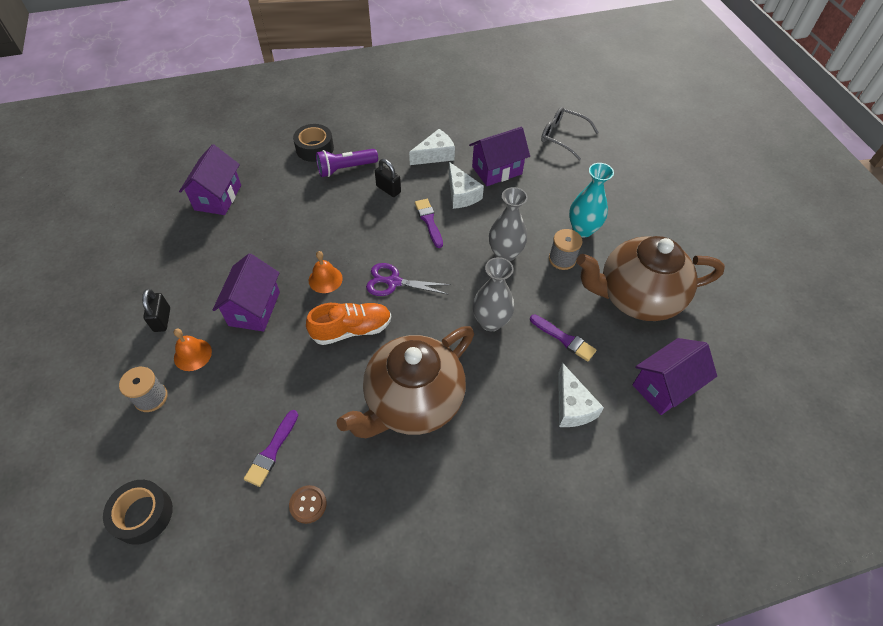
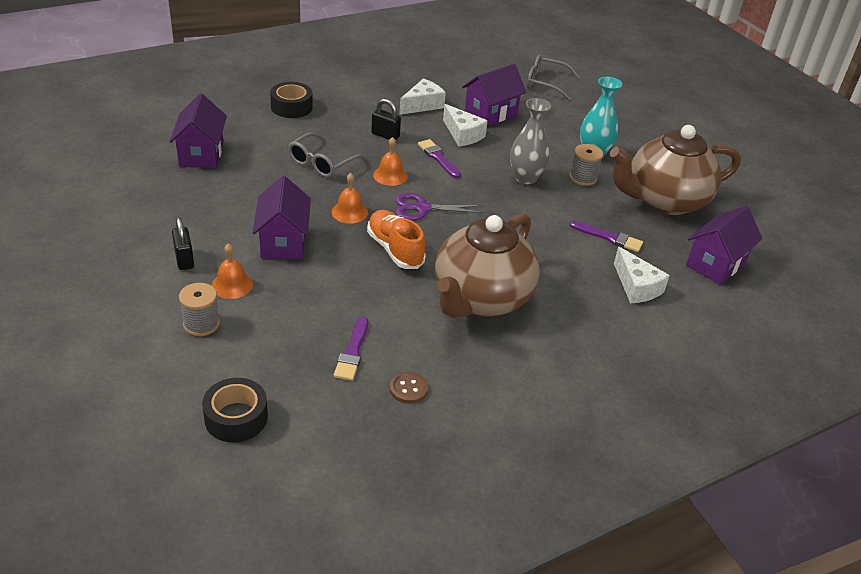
camera: 15 degrees left, 15 degrees down
orange shoe [306,303,391,345] -> orange shoe turned 90 degrees counterclockwise [367,210,426,269]
purple flashlight [316,149,378,177] -> none
grey vase [473,257,514,331] -> none
none -> grey glasses [288,132,366,178]
none -> orange bell [373,137,408,186]

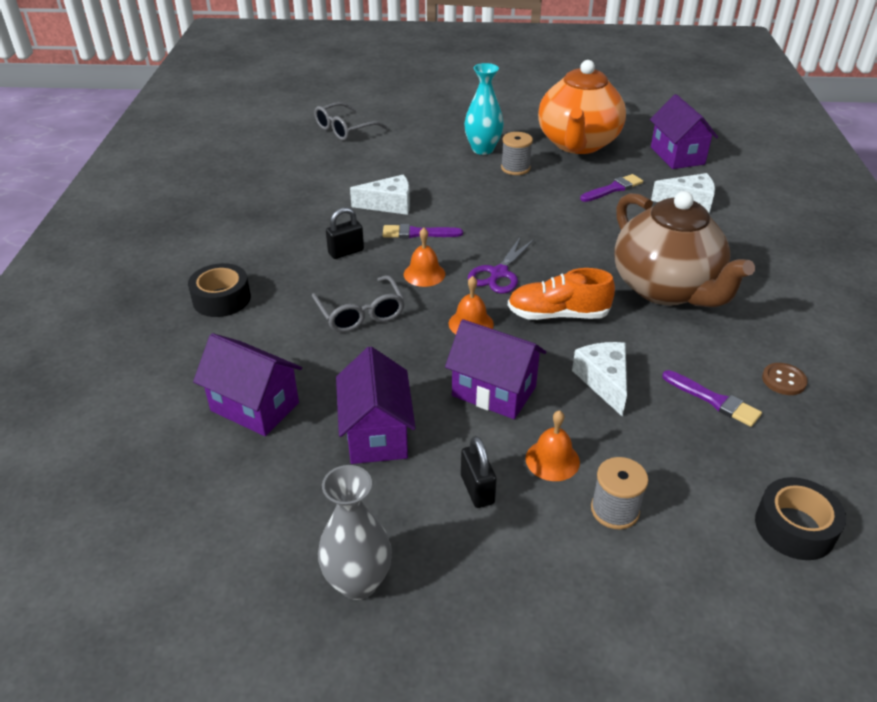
camera: 55 degrees left, 0 degrees up
black padlock [172,218,194,270] -> black padlock turned 60 degrees clockwise [461,436,497,508]
white cheese [399,78,446,115] -> white cheese moved to [572,342,627,417]
purple house [462,64,526,126] -> purple house moved to [336,346,416,464]
grey vase [510,98,551,184] -> grey vase moved to [318,465,392,600]
brown teapot [610,125,741,215] -> orange teapot [538,60,626,154]

